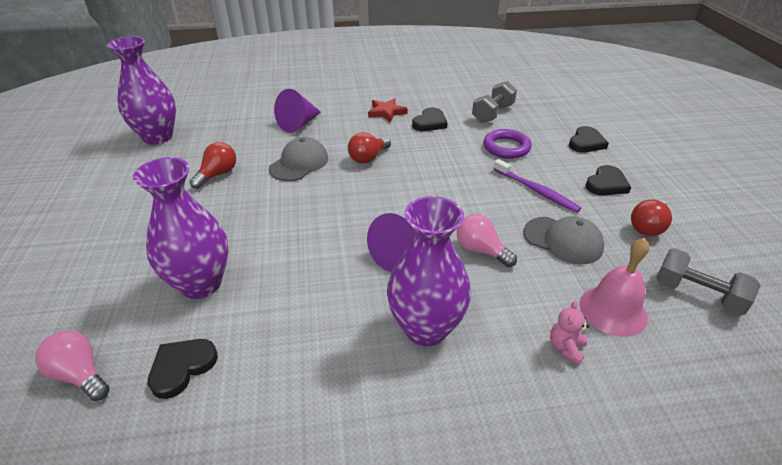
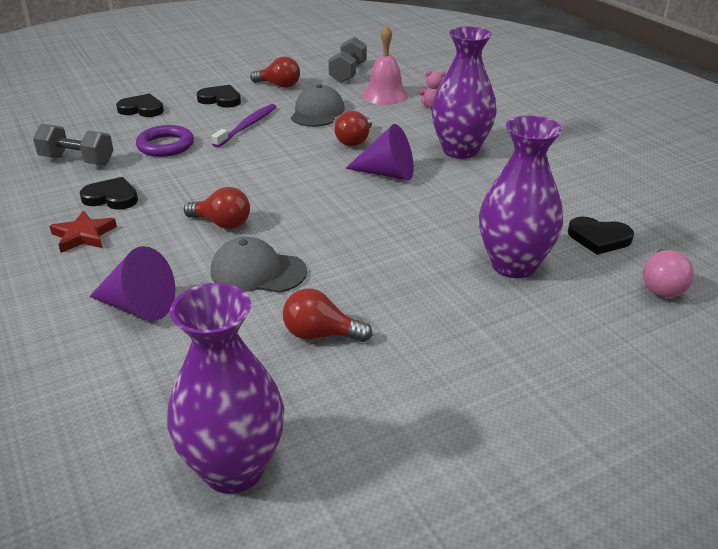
camera: 110 degrees left, 5 degrees down
pink light bulb [457,214,517,267] -> red light bulb [334,111,372,146]

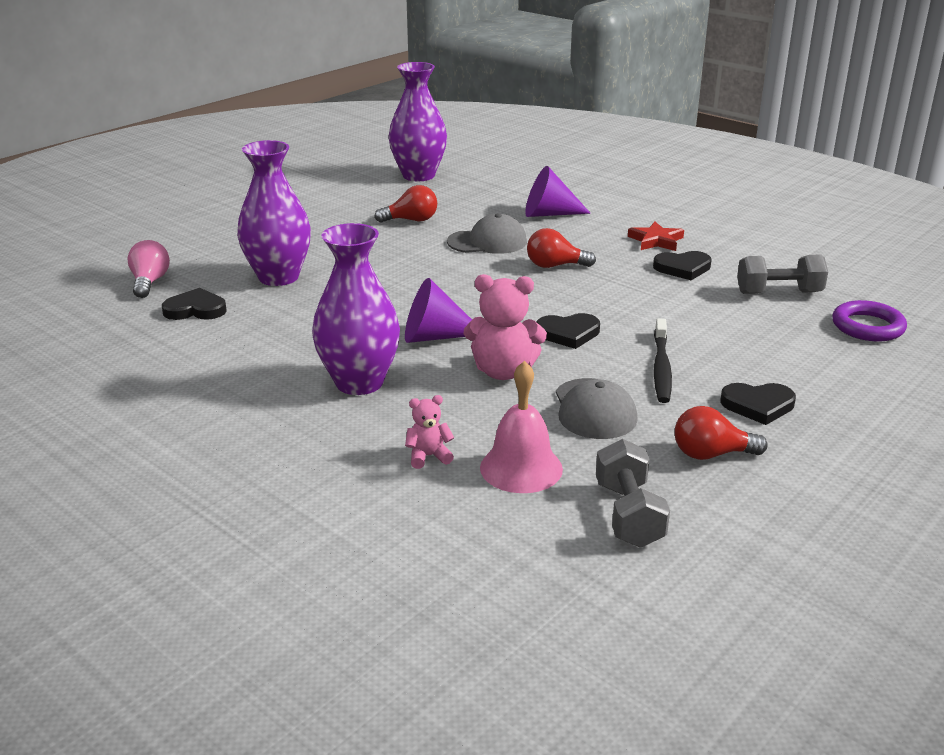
camera: 160 degrees right, 5 degrees down
black heart [116,94,164,117] -> black heart moved to [536,313,600,349]
purple ring [136,125,194,157] -> purple ring moved to [832,300,907,341]
purple toothbrush [212,104,277,147] -> black toothbrush [654,318,672,403]
red light bulb [334,111,372,146] -> pink teddy bear [464,274,547,380]

